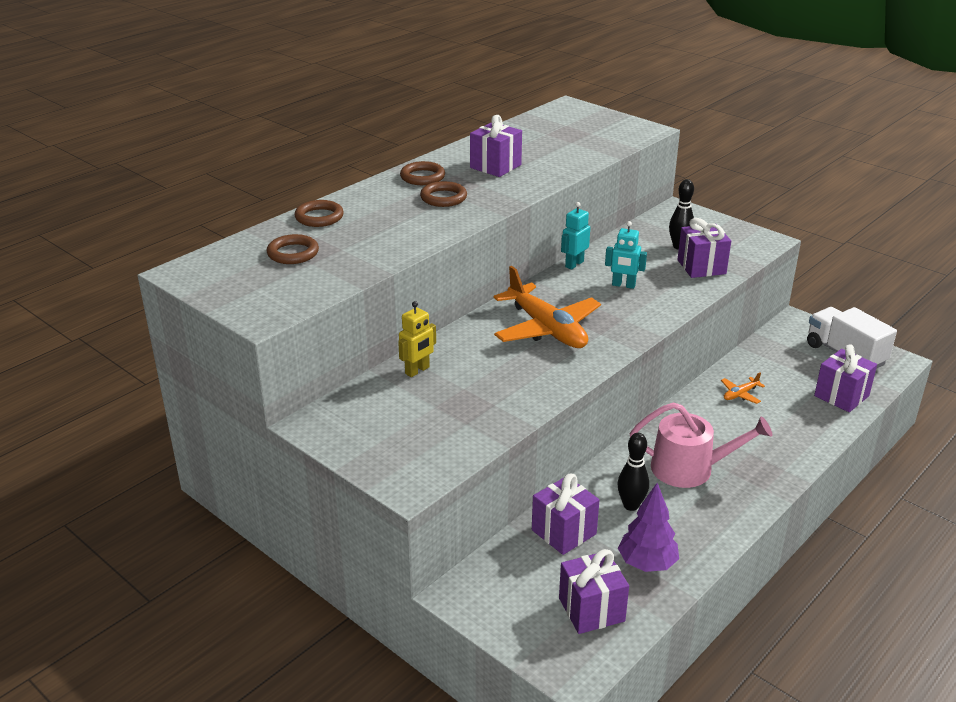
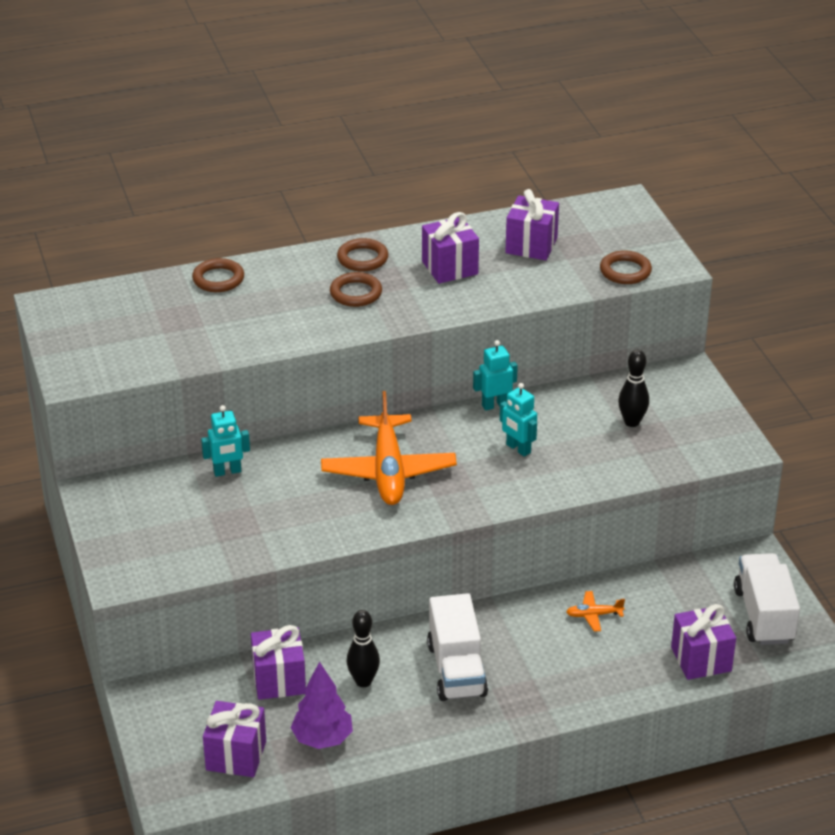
camera: 30 degrees right, 5 degrees up
brown ring [267,234,319,264] -> brown ring moved to [600,250,652,284]
yellow robot [398,301,436,377] -> turquoise robot [201,405,250,477]
pink watering can [630,402,772,488] -> white truck [427,593,488,701]
purple gift [677,218,731,278] -> purple gift moved to [505,189,559,260]

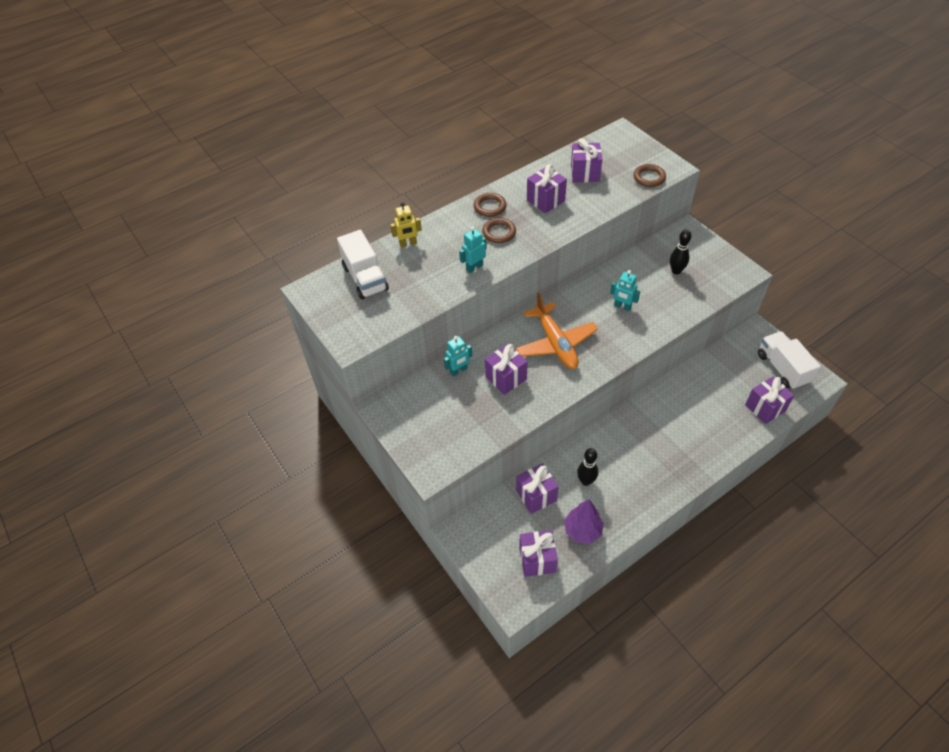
camera: 15 degrees left, 15 degrees up
brown ring [192,258,244,292] -> yellow robot [390,202,422,248]
white truck [427,593,488,701] -> white truck moved to [337,230,389,300]
turquoise robot [473,340,518,411] -> turquoise robot moved to [459,226,486,273]
orange plane [566,591,625,632] -> none
none -> purple gift [485,344,528,395]

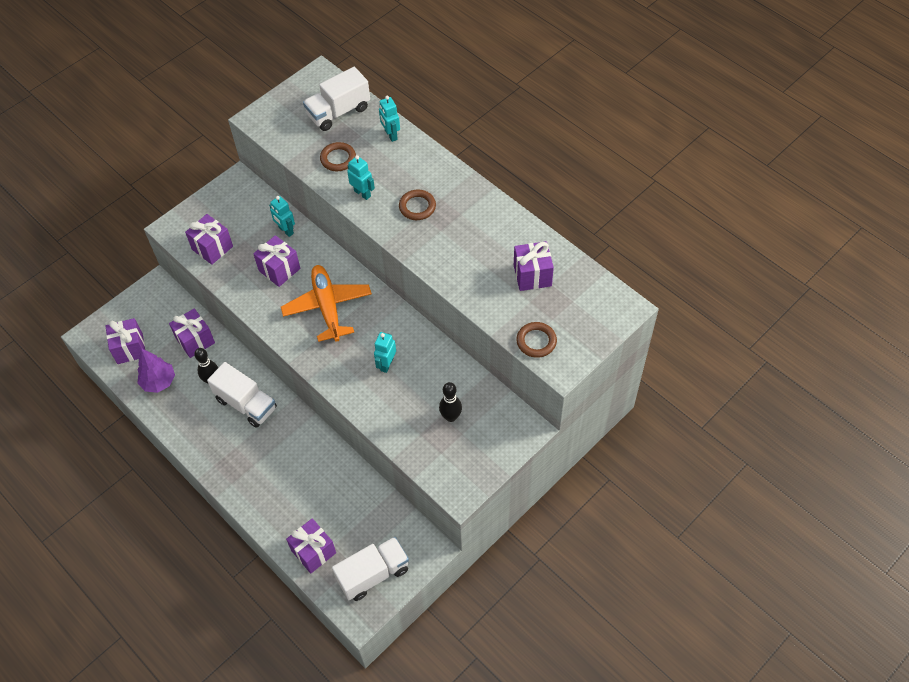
camera: 80 degrees right, 5 degrees up
yellow robot [390,202,422,248] -> turquoise robot [379,96,400,142]
brown ring [474,193,506,217] -> brown ring moved to [320,142,356,171]
orange plane [516,293,598,369] -> orange plane turned 105 degrees clockwise [281,265,372,342]
purple gift [527,164,567,213] -> purple gift moved to [185,214,233,265]
none -> white truck [207,362,277,428]

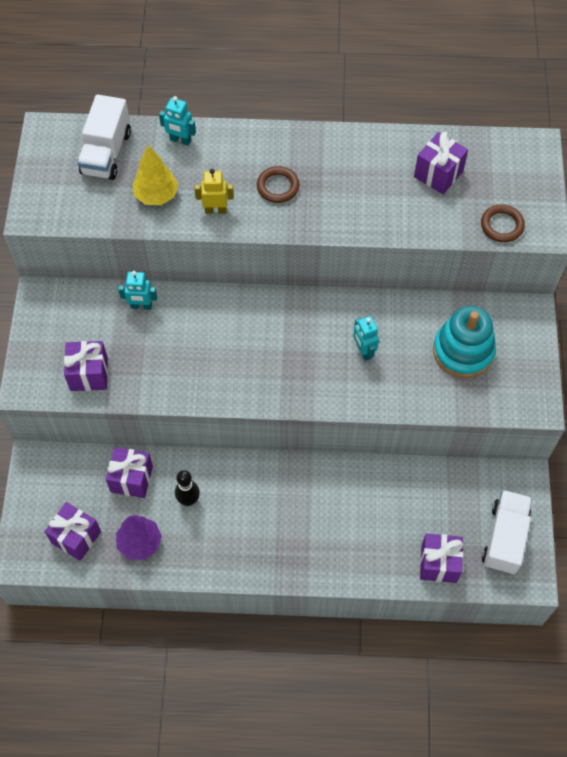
camera: 45 degrees left, 5 degrees up
white truck [207,362,277,428] -> none
purple gift [253,235,300,287] -> none
orange plane [281,265,372,342] -> none
brown ring [320,142,356,171] -> yellow tree [133,145,178,205]
turquoise robot [347,155,375,200] -> yellow robot [194,169,234,214]
black bowling pin [439,382,462,422] -> turquoise stacking toy [433,306,496,378]

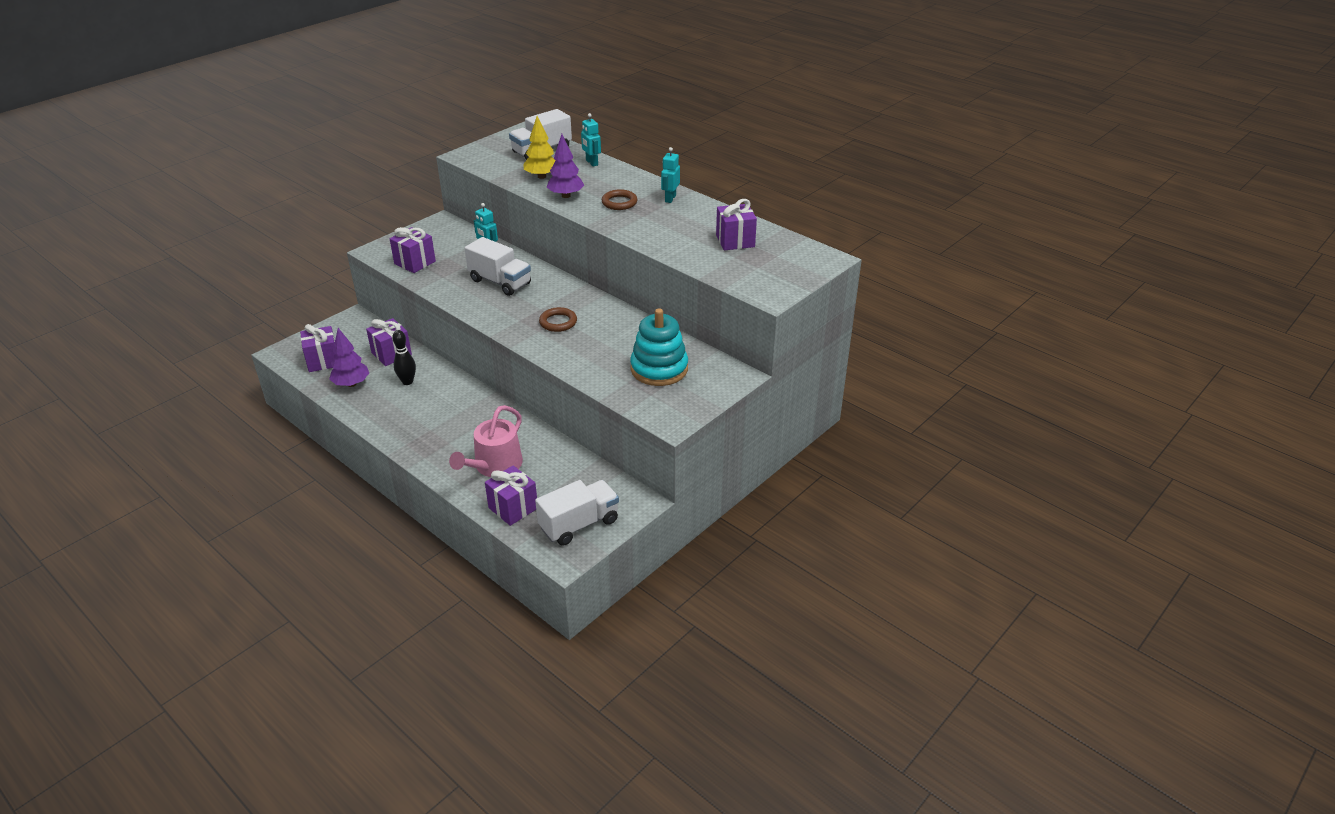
camera: 40 degrees right, 25 degrees down
yellow robot [194,169,234,214] -> purple tree [547,134,584,198]
turquoise robot [353,316,379,361] -> turquoise robot moved to [661,147,680,203]
brown ring [481,204,525,242] -> brown ring moved to [539,307,577,332]
none -> pink watering can [449,405,523,477]
none -> white truck [465,237,531,296]

